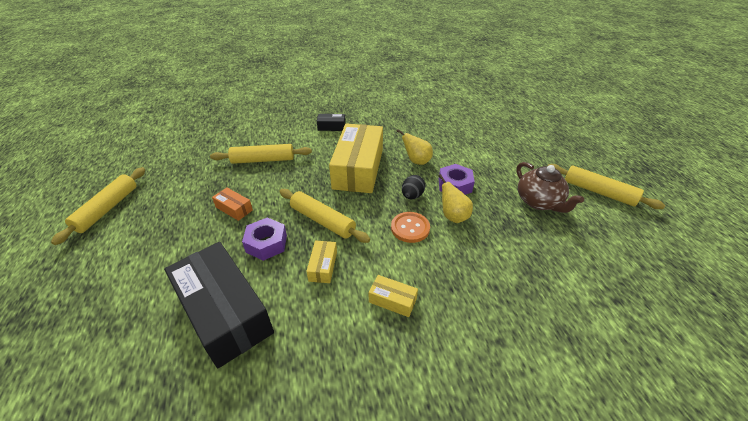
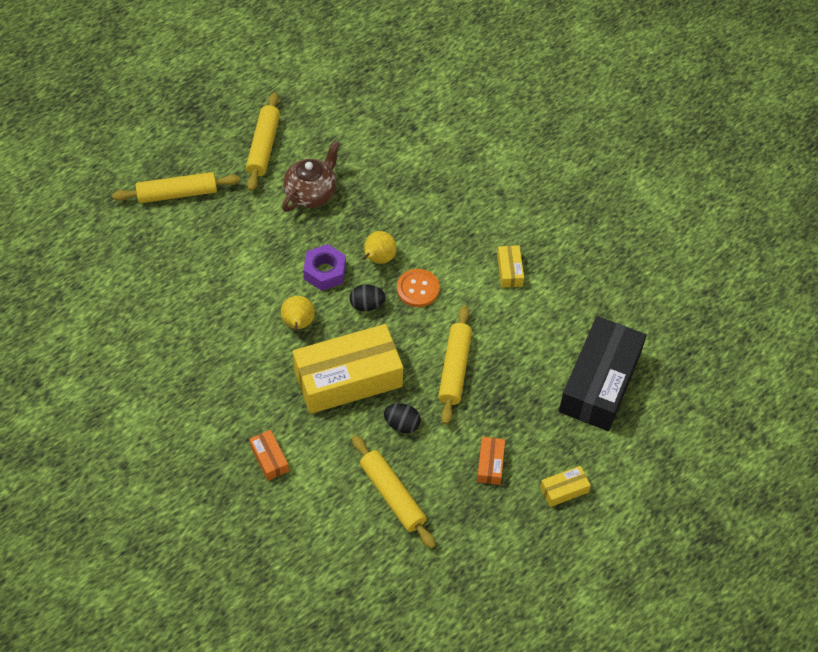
camera: 120 degrees left, 15 degrees up
yellow rolling pin [51,167,145,245] -> yellow rolling pin moved to [112,172,240,203]
purple nut [242,217,287,261] -> none
yellow box [306,240,337,283] -> yellow box moved to [540,466,591,507]
black box [317,114,345,131] -> orange box [249,430,289,481]
none -> black egg [384,403,421,433]

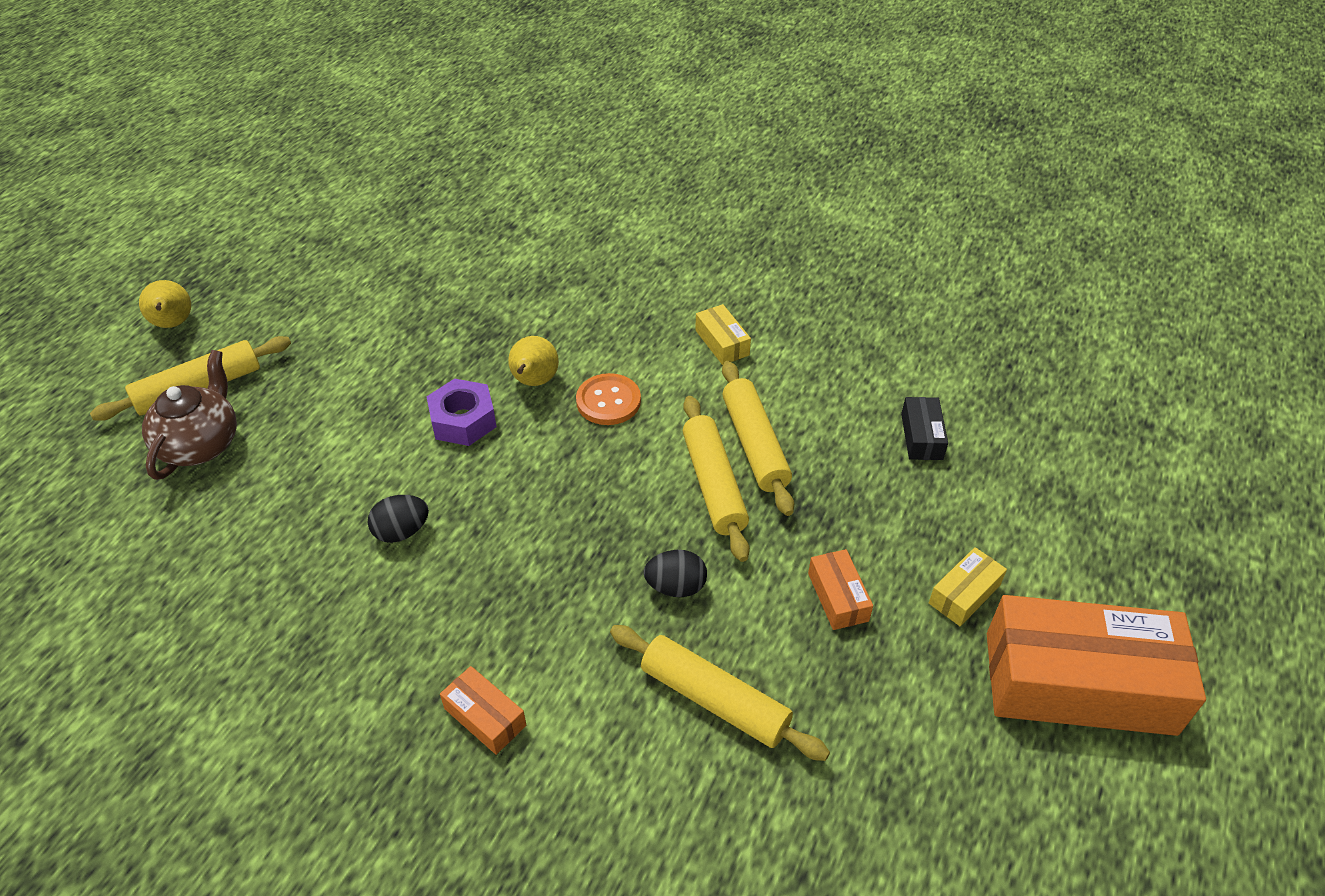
camera: 20 degrees left, 10 degrees down
yellow rolling pin [246,92,280,191] -> yellow rolling pin moved to [722,361,795,516]
yellow pear [281,296,315,331] -> yellow pear moved to [139,280,191,328]
brown teapot [282,140,340,212] -> brown teapot moved to [142,350,237,480]
yellow box [293,324,403,414] -> none
black egg [350,284,386,311] -> black egg moved to [368,495,429,543]
black box [559,316,647,431] -> black box [901,397,948,460], size x0.42
none -> orange box [987,595,1206,736]

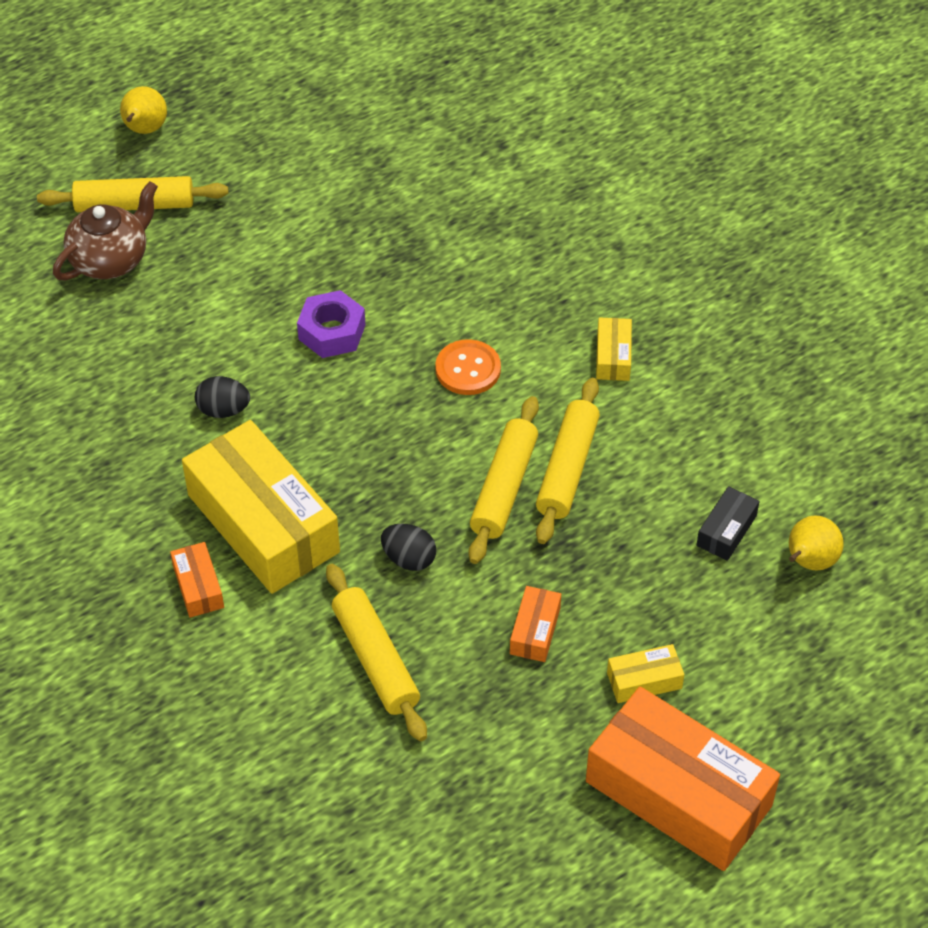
camera: 30 degrees right, 5 degrees up
yellow pear [508,336,559,386] -> yellow pear moved to [789,515,844,571]
none -> yellow box [182,420,340,594]

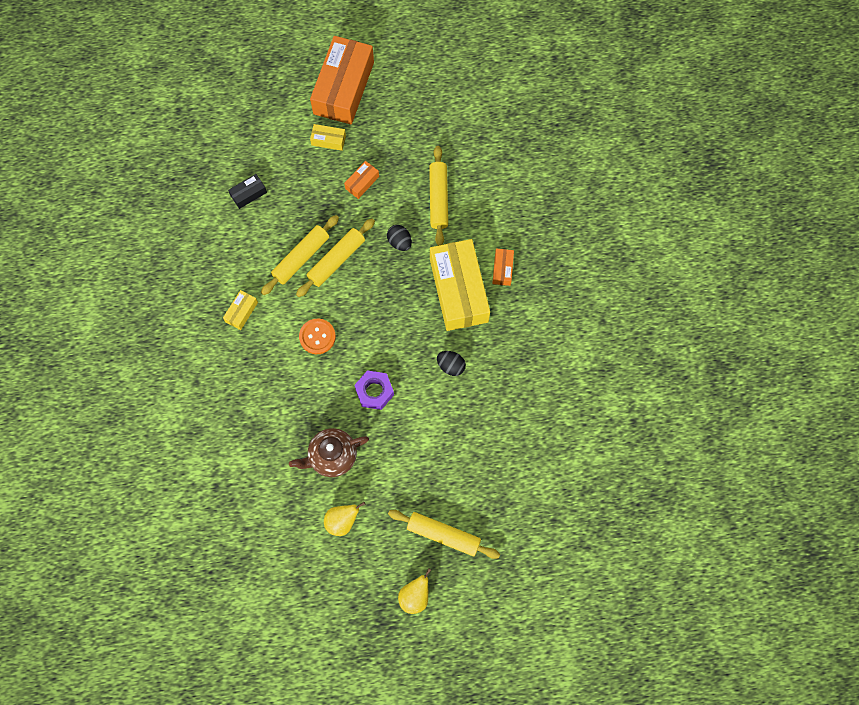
camera: 155 degrees left, 20 degrees up
brown teapot [53,181,158,281] -> brown teapot moved to [289,428,369,477]
orange box [586,686,780,871] -> orange box turned 45 degrees clockwise [310,36,374,124]
yellow pear [789,515,844,571] -> yellow pear moved to [324,502,365,536]

